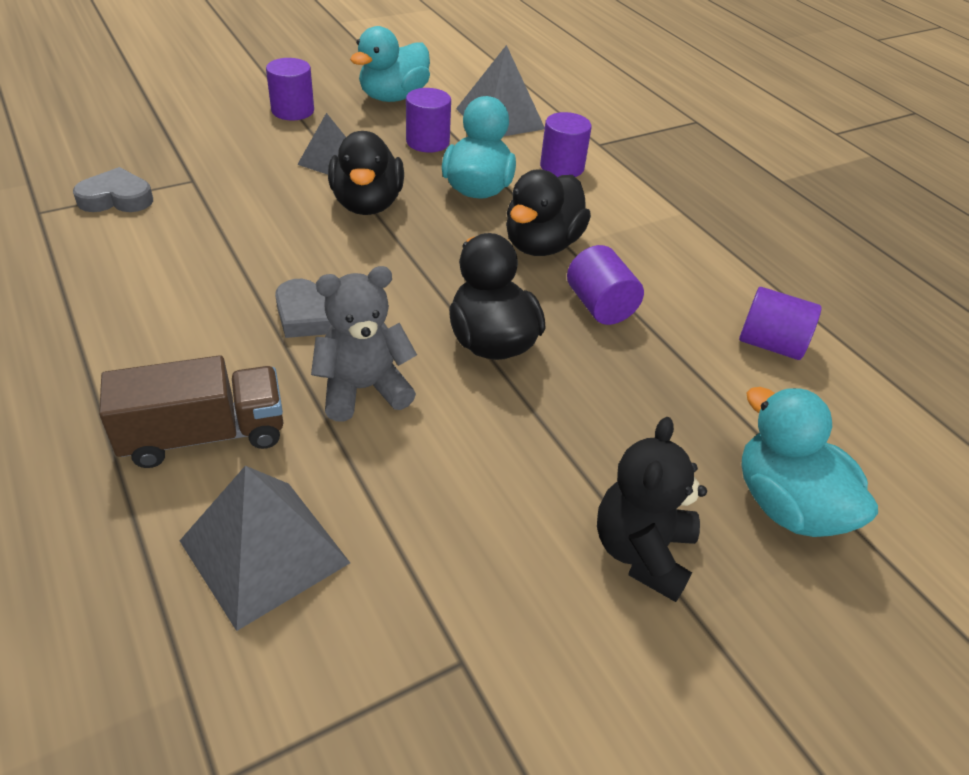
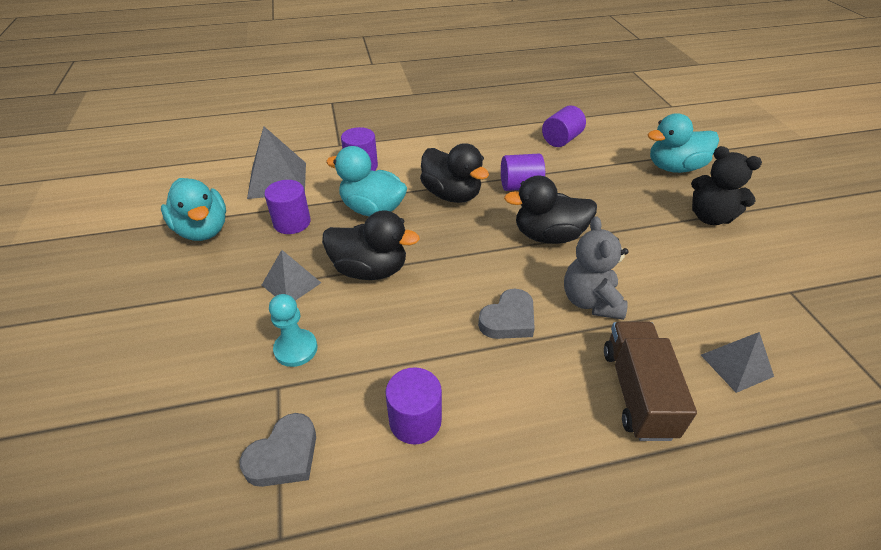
camera: 70 degrees left, 0 degrees up
grey heart [73,167,153,212] -> grey heart turned 150 degrees counterclockwise [240,413,316,487]
grey pyramid [180,466,350,631] -> grey pyramid [701,332,774,393], size x0.63
purple cylinder [266,58,314,120] -> purple cylinder moved to [385,367,442,445]
none -> turquoise pawn [269,294,318,367]

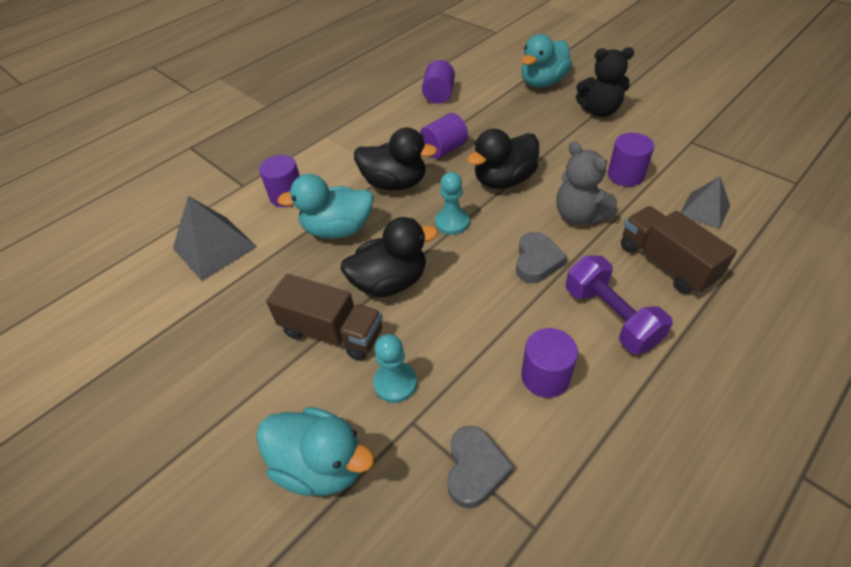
camera: 30 degrees left, 5 degrees up
turquoise duck [161,178,226,241] -> turquoise duck moved to [256,407,375,496]
grey pyramid [262,250,321,301] -> brown truck [266,274,383,361]
purple cylinder [264,180,311,234] -> purple cylinder moved to [608,133,654,186]
none -> turquoise pawn [435,172,469,235]
none -> purple dumbbell [566,256,673,354]

